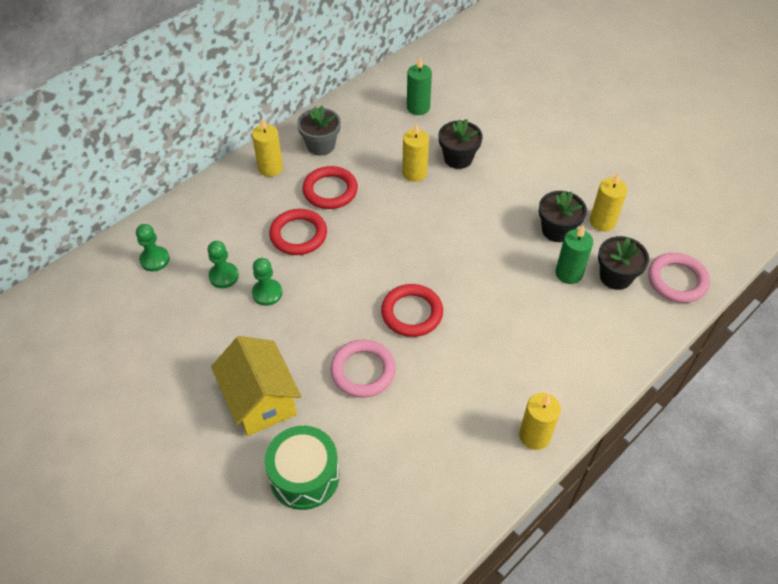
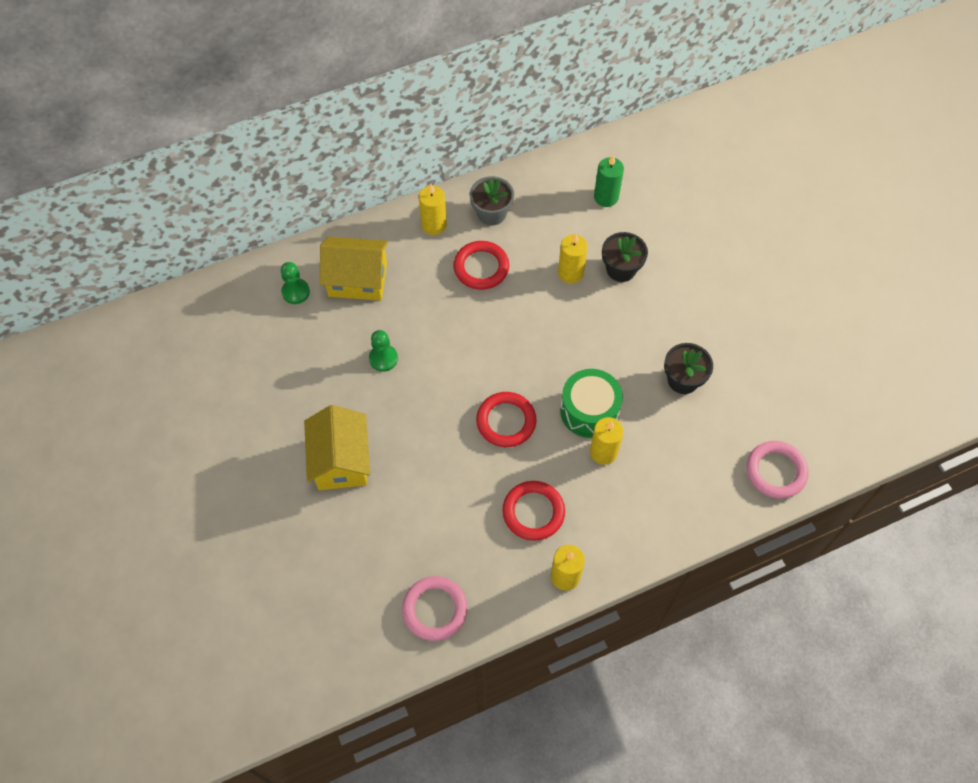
camera: 20 degrees right, 10 degrees up
green pawn [208,241,239,288] -> none
green drum [265,426,339,510] -> green drum moved to [560,369,623,438]
red ring [269,209,327,255] -> red ring moved to [502,481,565,541]
pink ring [330,339,396,398] -> pink ring moved to [402,576,468,641]
green candle [555,226,593,284] -> none
yellow candle [590,172,628,232] -> yellow candle moved to [590,417,624,465]
black flower pot [598,236,649,290] -> none
none -> yellow house [320,237,388,301]

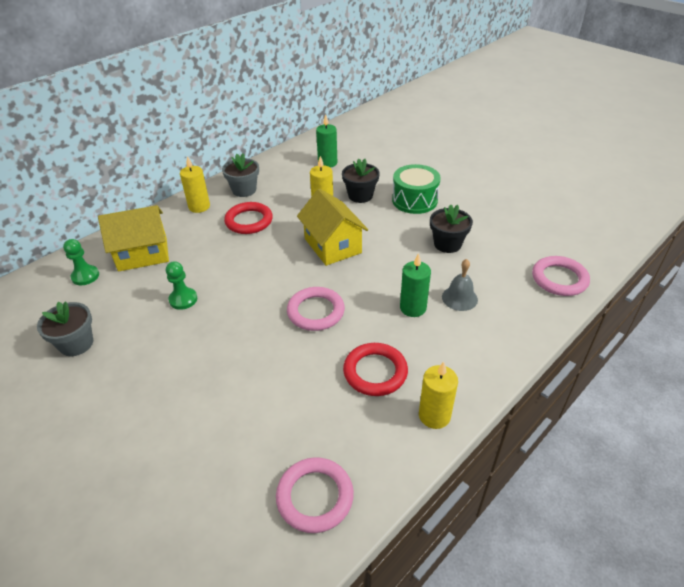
camera: 20 degrees left, 20 degrees down
yellow house [304,405,370,490] -> yellow house moved to [297,188,368,266]
red ring [476,392,536,447] -> pink ring [287,287,345,331]
green drum [560,369,623,438] -> green drum moved to [392,164,441,214]
yellow candle [590,417,624,465] -> green candle [400,253,431,317]
none -> grey flower pot [37,301,93,356]
none -> grey bell [442,259,478,311]

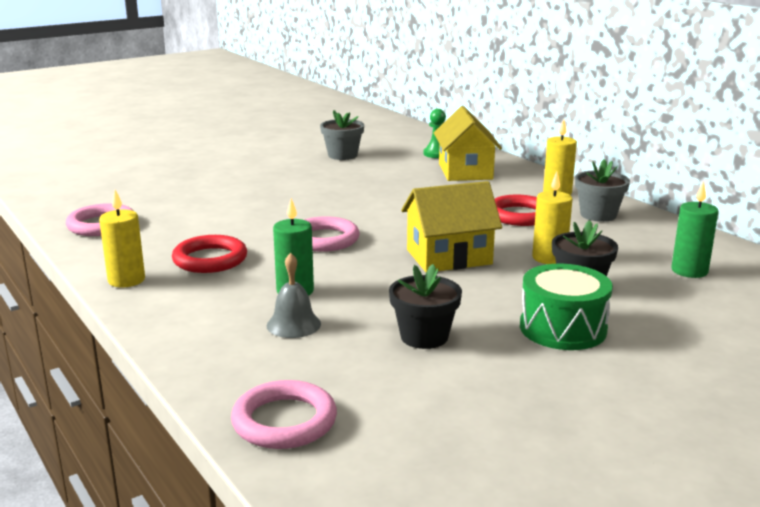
camera: 100 degrees right, 20 degrees down
green pawn [166,261,197,310] -> none

